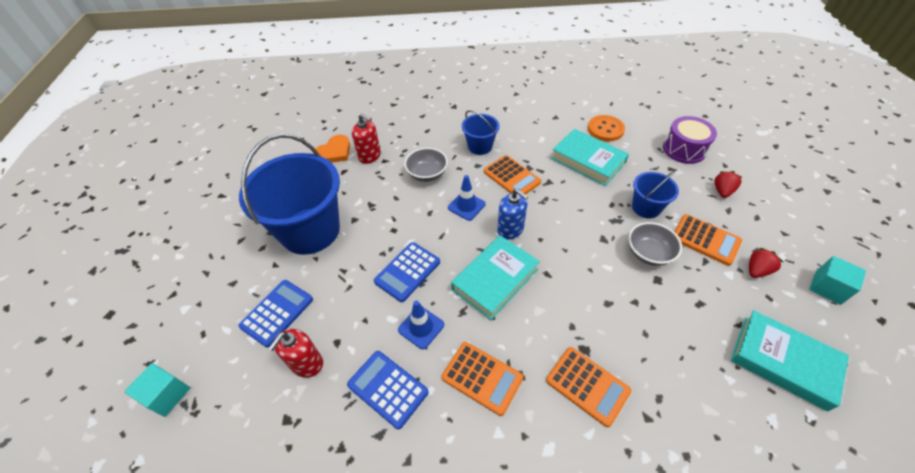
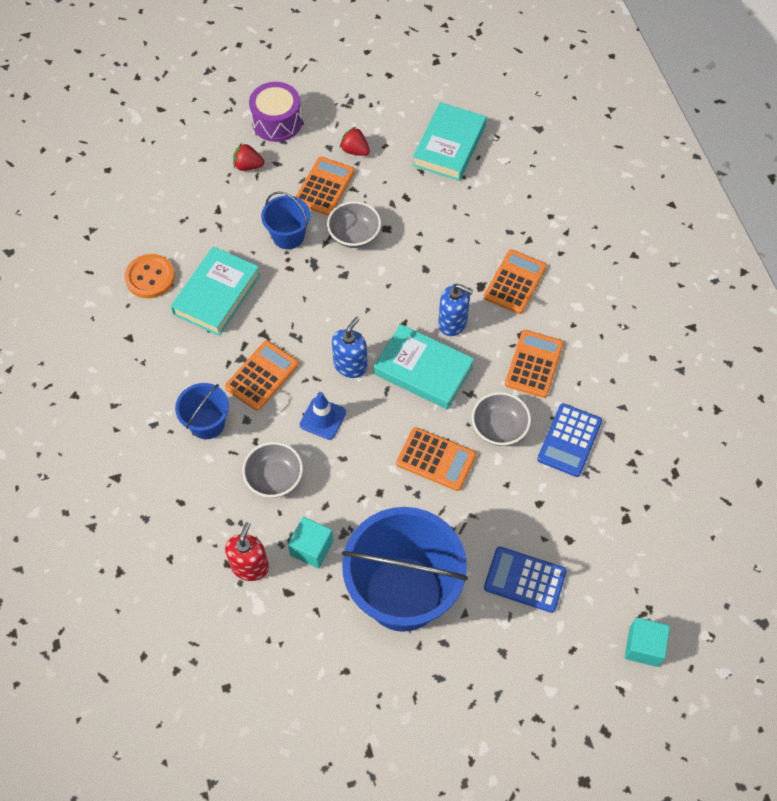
camera: 105 degrees left, 10 degrees up
red soap dispenser [268,329,323,378] -> none
orange heart [313,135,350,163] -> none
blue calculator [374,242,440,302] -> orange calculator [396,427,476,491]
blue traffic cone [398,300,444,349] -> grey bowl [472,392,531,446]
purple drum [663,116,717,164] -> purple drum moved to [249,82,302,142]
turquoise cube [809,256,866,305] -> turquoise cube moved to [288,517,333,569]
none -> blue soap dispenser [438,284,473,336]

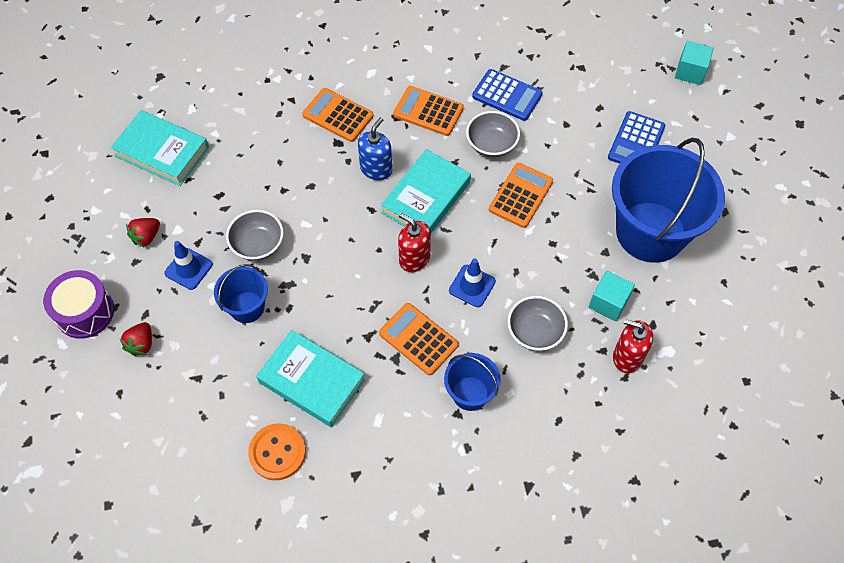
camera: 85 degrees left, 0 degrees up
orange calculator [296,157,355,216] -> blue traffic cone [164,241,213,290]
blue soap dispenser [332,316,367,378] -> red soap dispenser [398,213,431,272]

